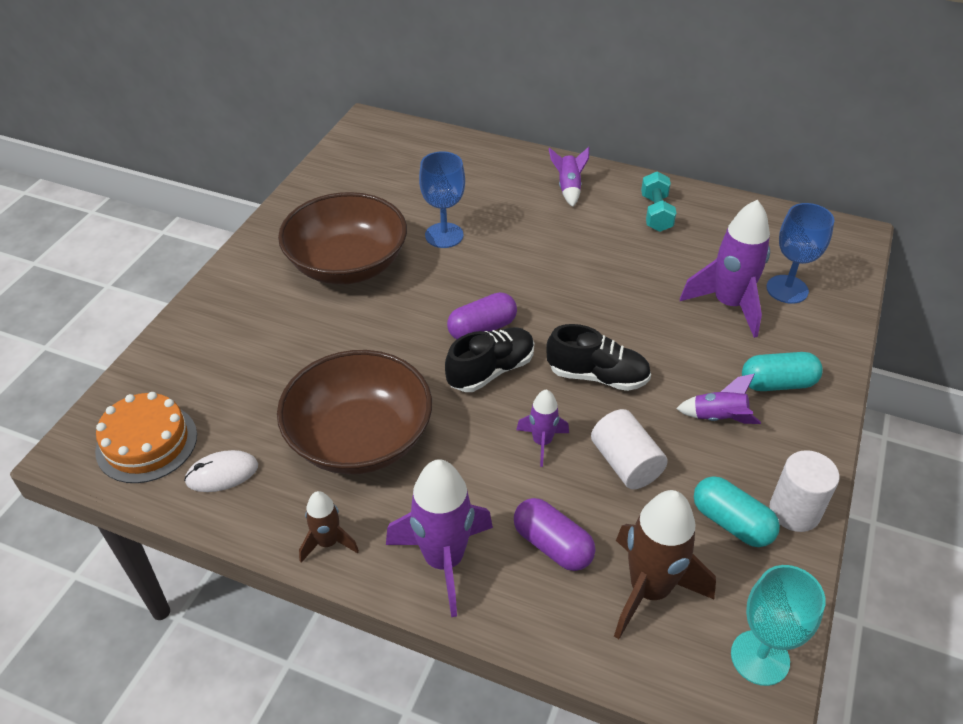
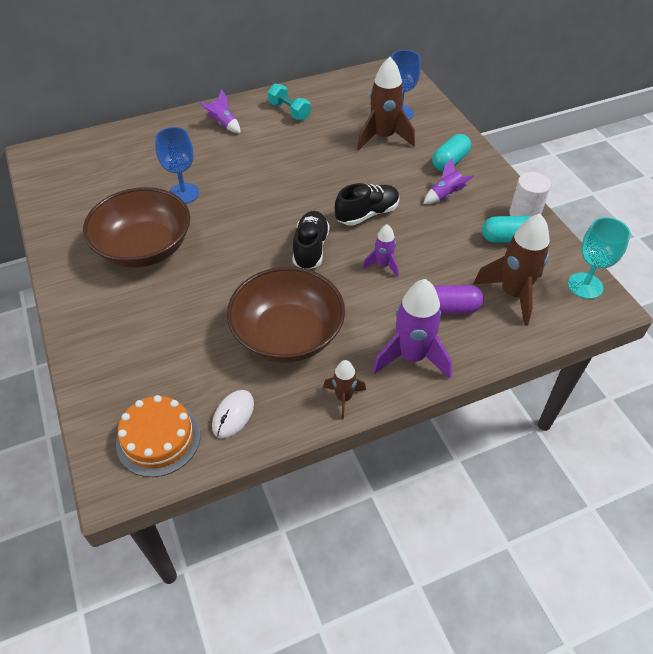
camera: 45 degrees left, 5 degrees up
purple capsule [447,292,517,339] -> none
white cylinder [591,409,668,489] -> none
purple rocket [680,200,770,338] -> brown rocket [357,57,415,150]

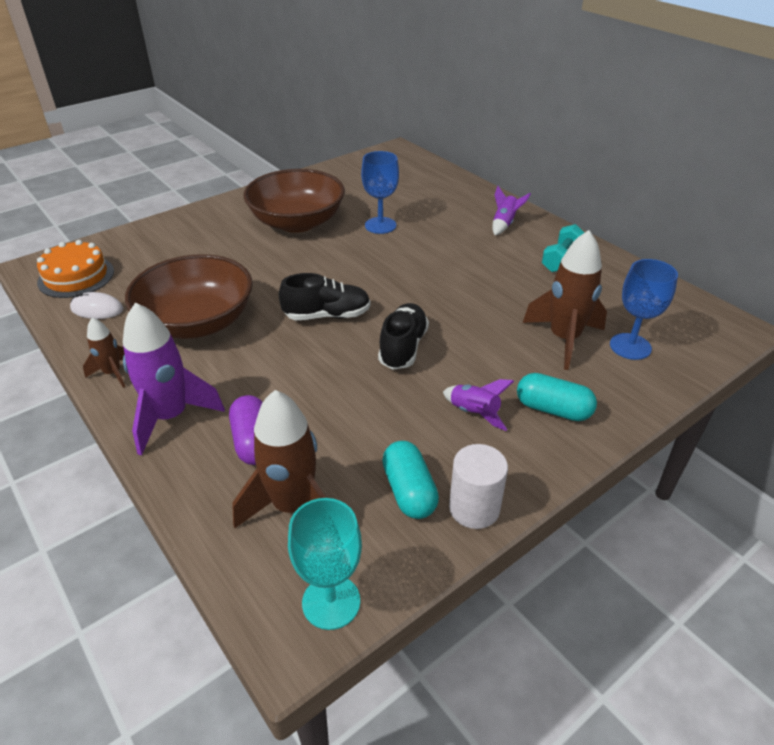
camera: 75 degrees right, 10 degrees down
black shoe [335,183,400,226] -> black shoe turned 120 degrees counterclockwise [378,303,429,370]
purple rocket [363,224,399,277] -> none

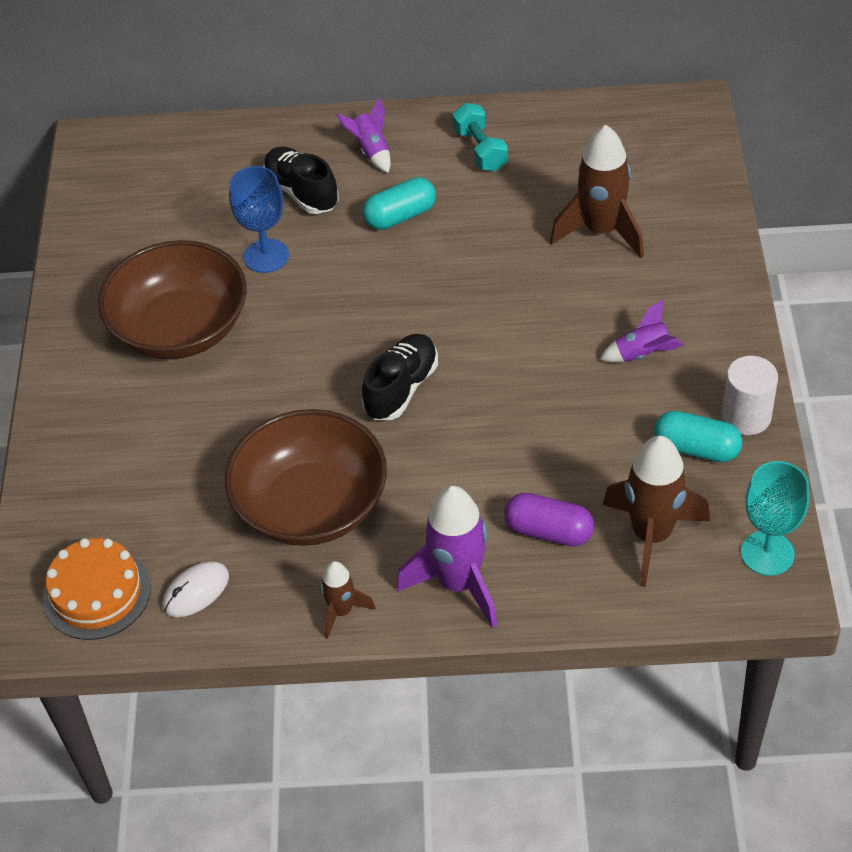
camera: 50 degrees left, 10 degrees up
black shoe [378,303,429,370] -> black shoe moved to [263,147,339,214]
turquoise capsule [517,373,597,421] -> turquoise capsule moved to [363,177,436,230]
blue goblet [610,259,678,360] -> none

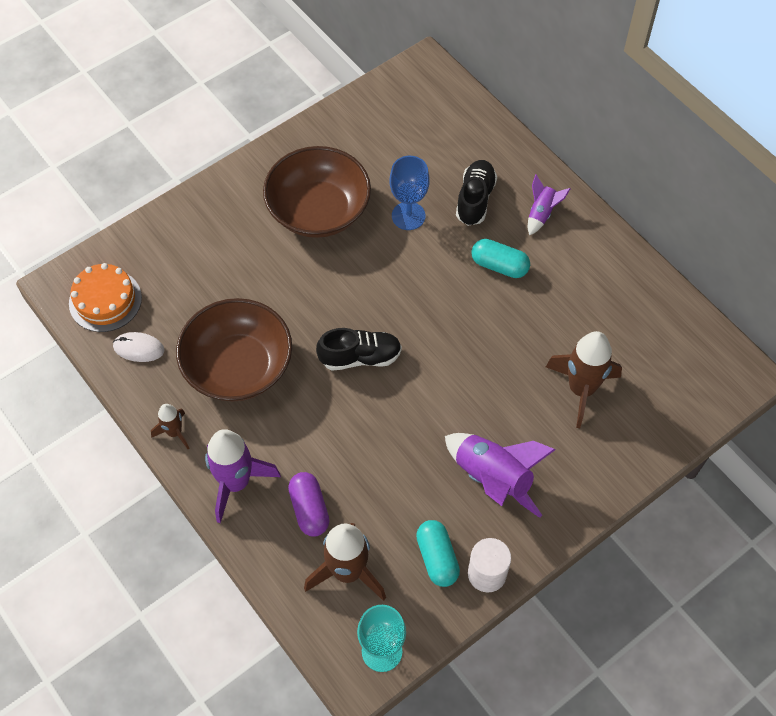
camera: 50 degrees right, 10 degrees up
turquoise dumbbell [452,103,508,171] -> none
purple rocket [600,300,684,363] -> purple rocket [445,433,556,518], size x1.86

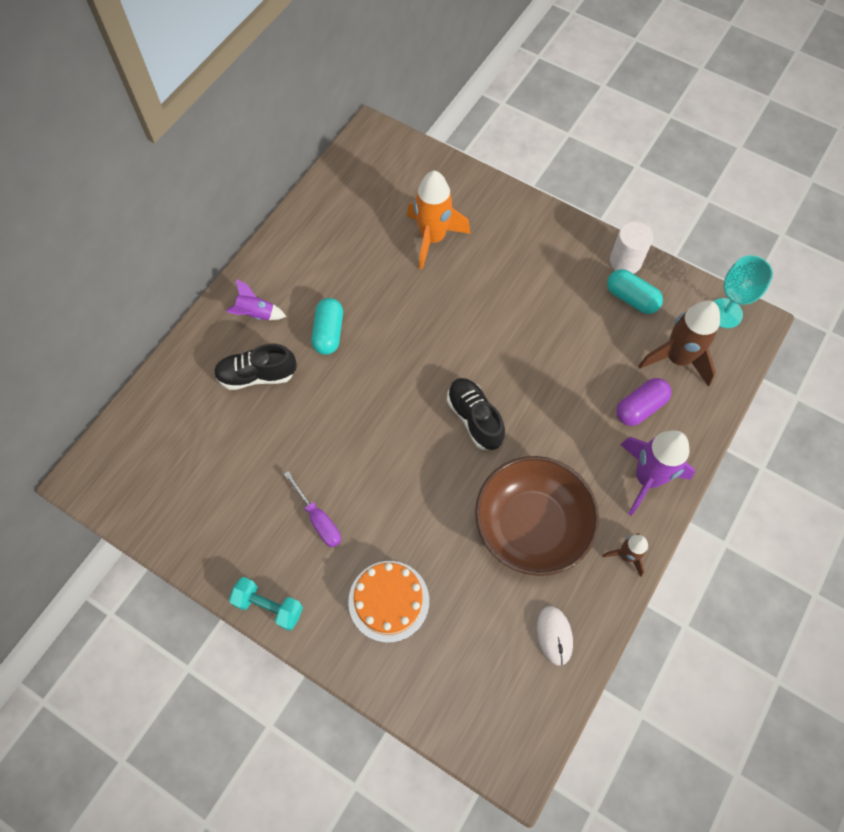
camera: 110 degrees left, 5 degrees up
orange cake [69,263,142,332] -> orange cake moved to [348,561,429,643]
brown bowl [263,146,371,238] -> purple screwdriver [284,471,341,547]
blue goblet [390,156,430,230] -> none
turquoise capsule [416,520,460,587] -> turquoise capsule turned 75 degrees clockwise [607,269,663,314]
purple rocket [445,433,556,518] -> none
brown rocket [546,331,622,428] -> orange rocket [407,171,470,269]
none -> turquoise dumbbell [229,577,303,631]

